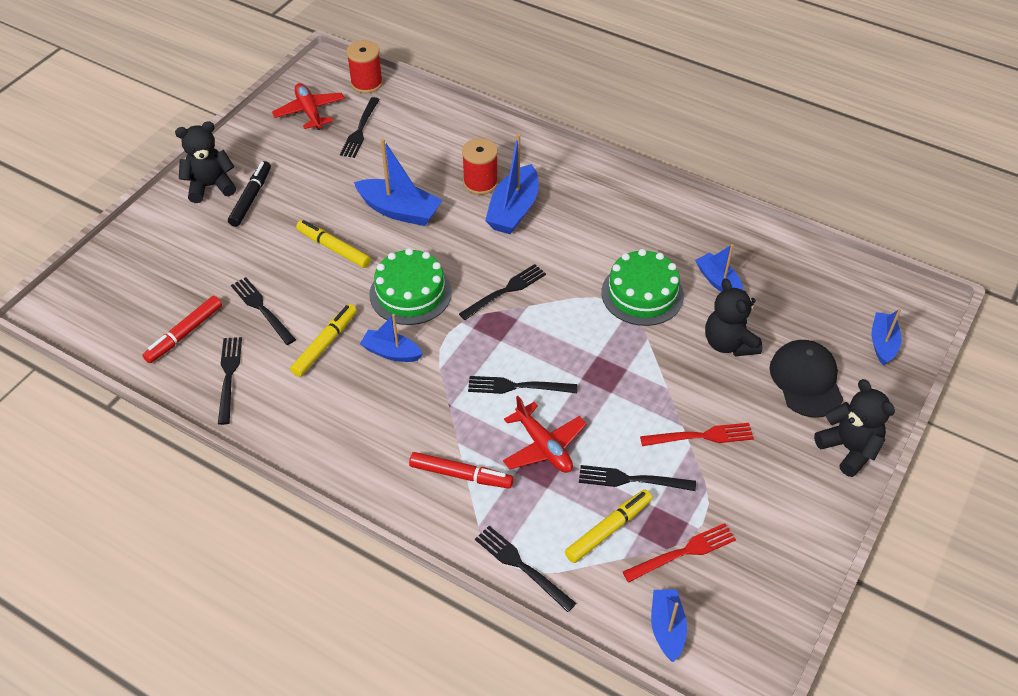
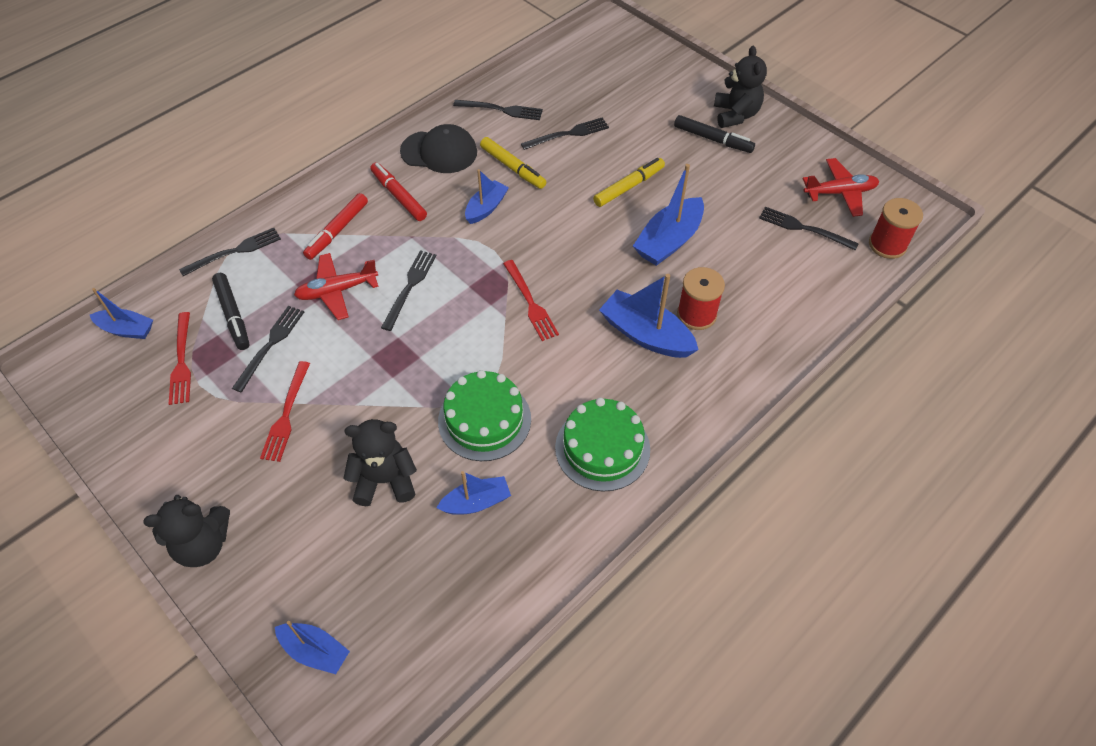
camera: 105 degrees right, 5 degrees up
red marker [142,296,222,363] -> red marker moved to [370,162,427,221]
green cake [369,248,452,325] -> green cake moved to [555,398,650,491]
black fork [459,264,546,320] -> red fork [503,260,559,341]
yellow marker [565,490,652,563] -> black marker [212,273,250,350]
black cap [769,340,843,417] -> black cap moved to [400,124,477,173]

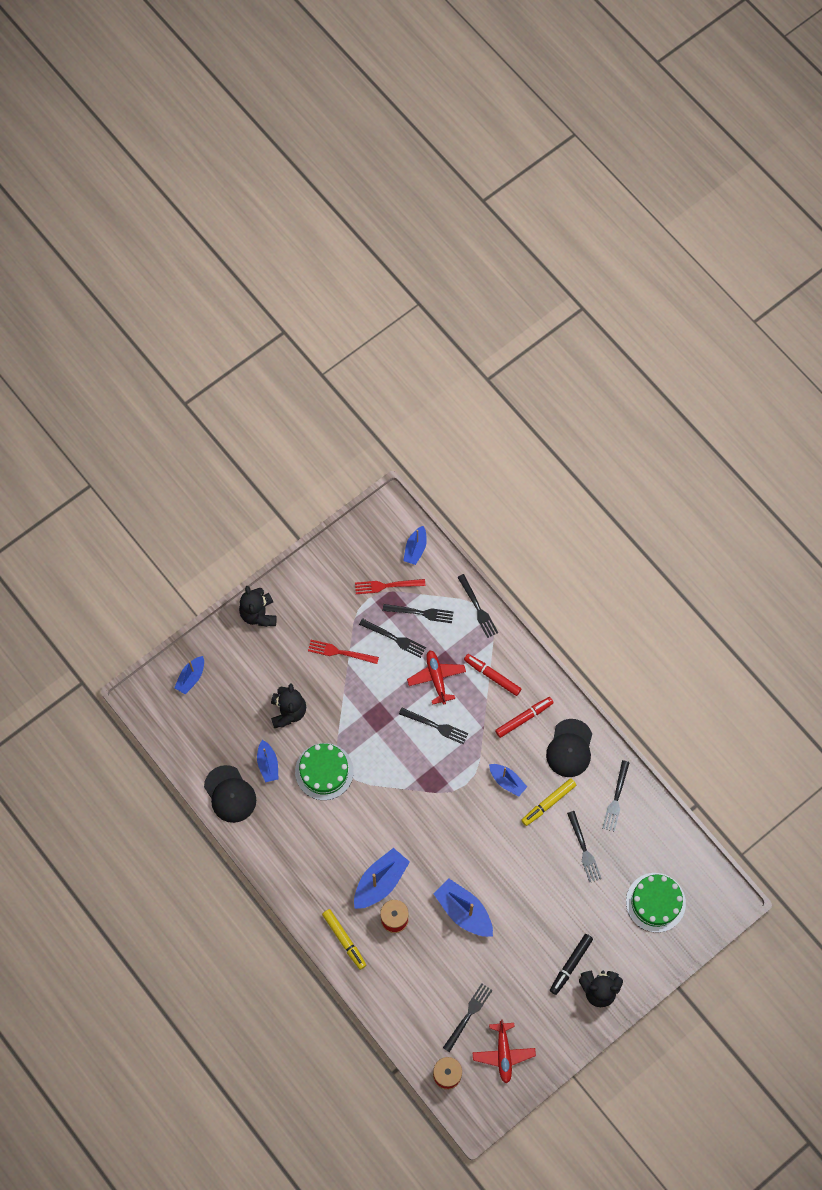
camera: 95 degrees right, 15 degrees up
black marker [212,273,250,350] -> black fork [383,604,453,623]
red fork [503,260,559,341] -> none
green cake [555,398,650,491] -> green cake moved to [626,873,686,932]
yellow marker [593,158,665,207] -> yellow marker moved to [322,909,366,970]
none -> black cap [204,765,256,823]

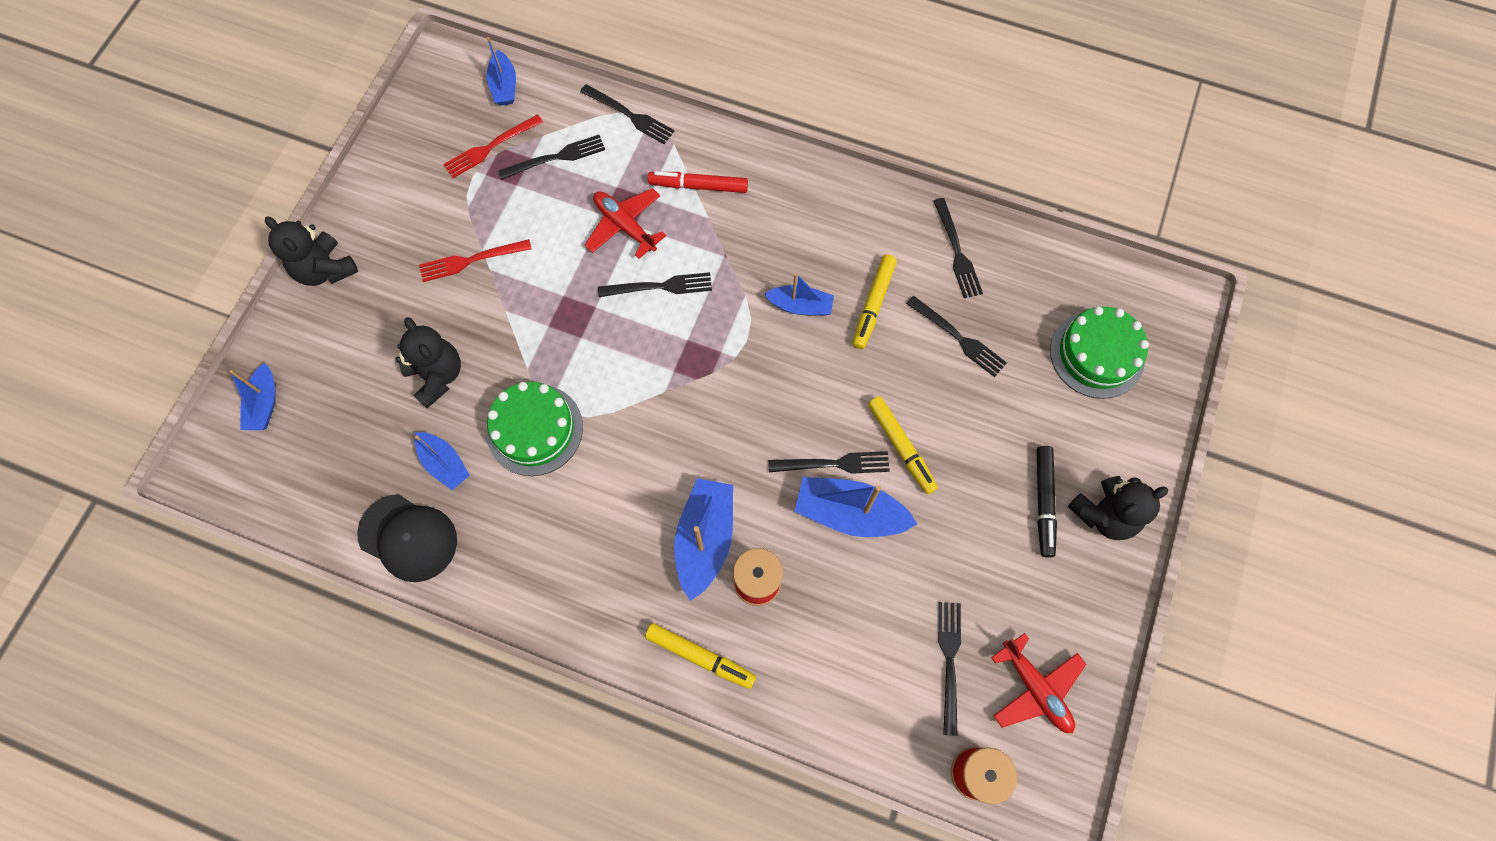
camera: 30 degrees left, 0 degrees up
black fork [359,618,426,658] -> black fork moved to [768,451,890,474]
red marker [495,697,554,738] -> none
black cap [546,719,592,777] -> none
none -> yellow marker [868,396,938,494]

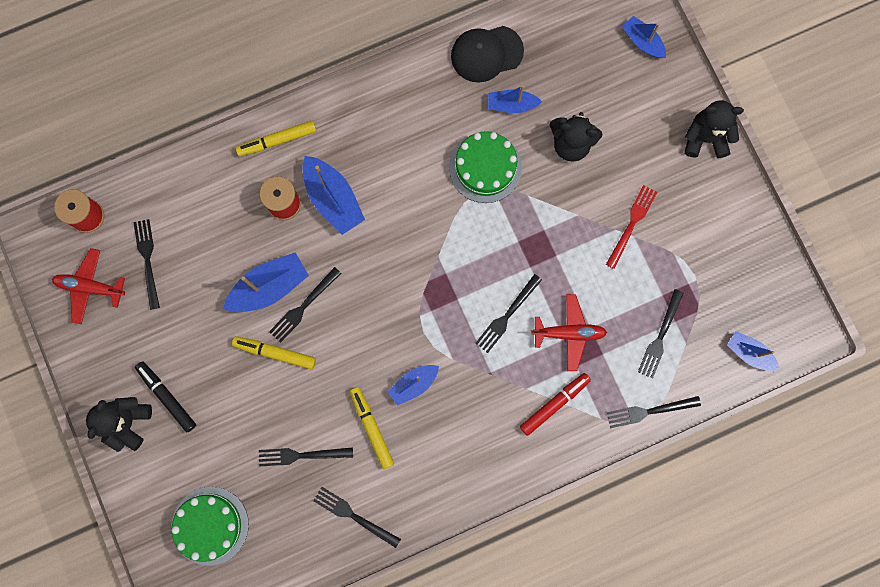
camera: 135 degrees right, 10 degrees up
red fork [443,114,543,178] -> none
black fork [938,602,961,736] -> black fork turned 150 degrees counterclockwise [133,219,160,310]

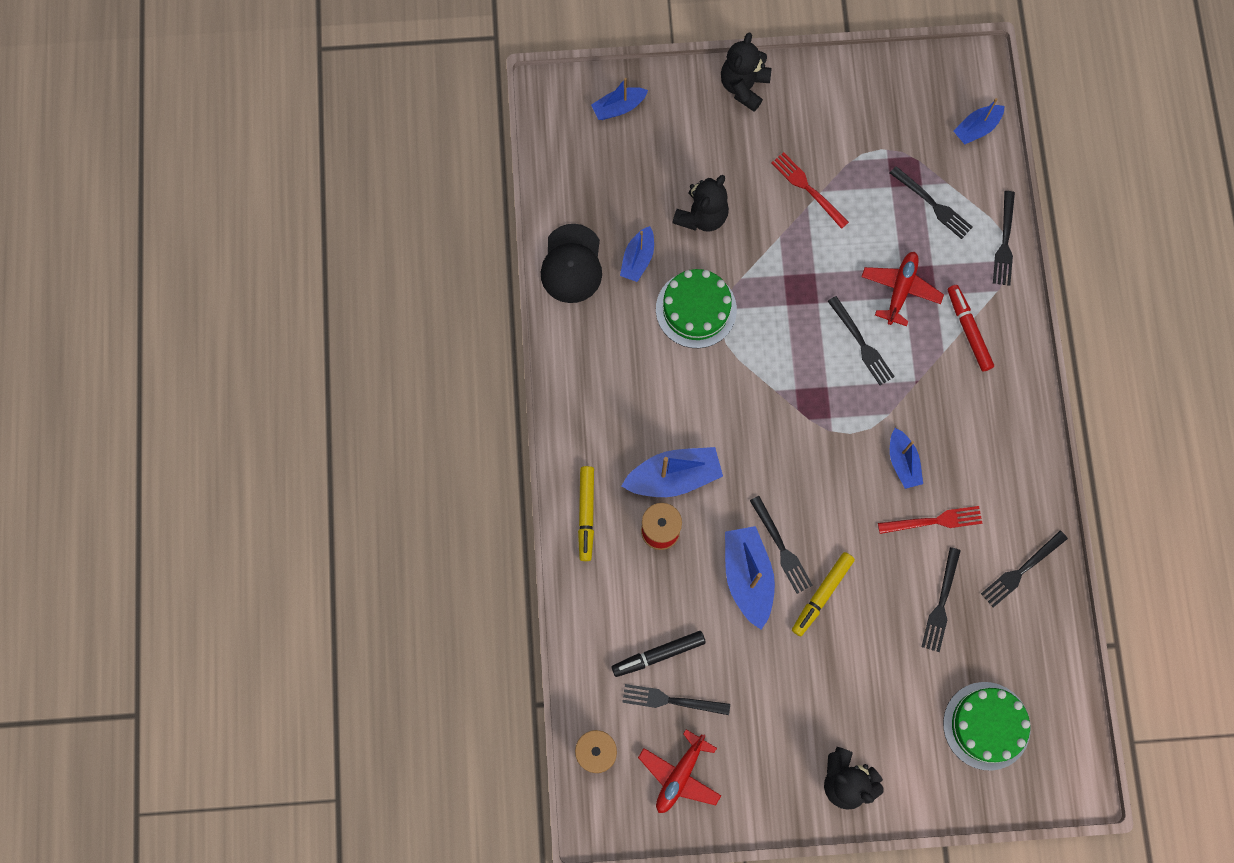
camera: 70 degrees left, 5 degrees down
black marker [135,361,196,432] -> black marker moved to [612,631,706,677]
yellow marker [350,387,394,469] -> red fork [878,506,982,534]

